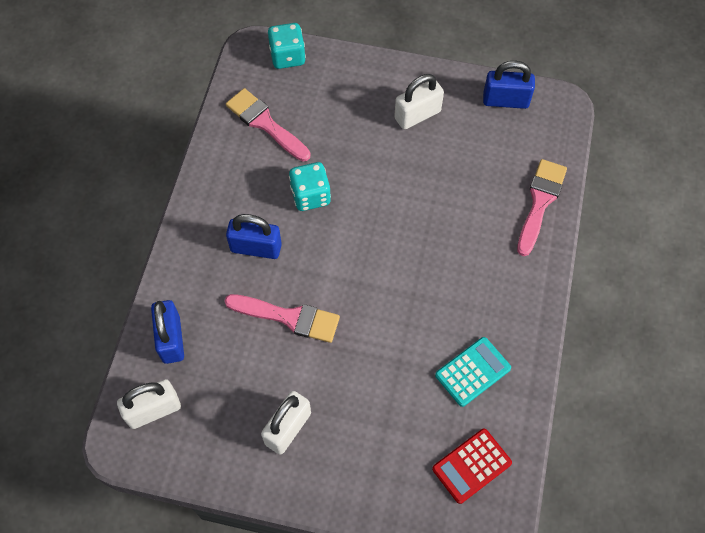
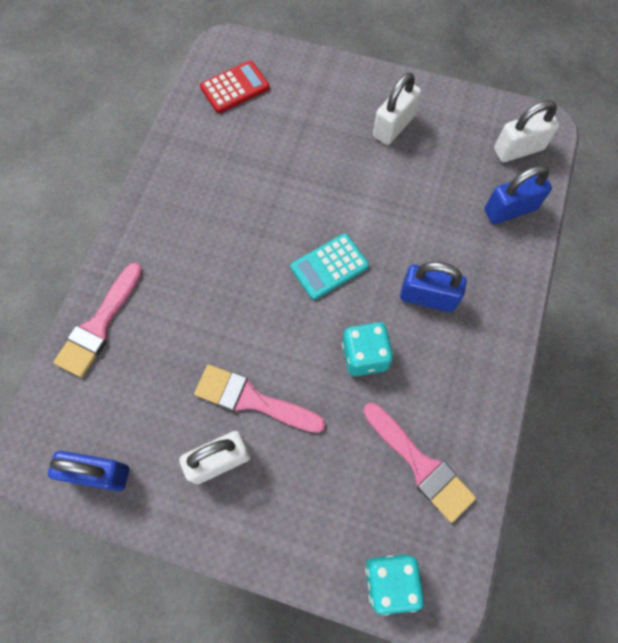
camera: 175 degrees left, 5 degrees up
blue padlock [151,300,184,364] -> blue padlock turned 75 degrees clockwise [485,165,552,224]
pink brush [225,294,340,343] -> pink brush moved to [194,364,325,433]
turquoise calculator [435,337,511,407] -> turquoise calculator moved to [291,233,369,300]

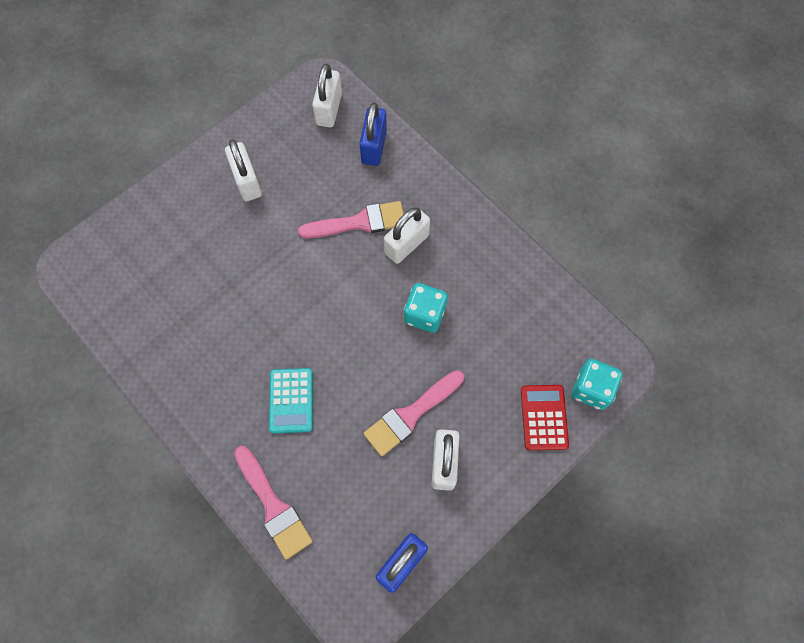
camera: 60 degrees left, 0 degrees up
red calculator [200,60,270,113] -> red calculator moved to [521,385,569,450]
turquoise calculator [291,233,369,300] -> turquoise calculator moved to [269,368,313,434]
pink brush [363,403,476,523] -> pink brush moved to [298,201,404,238]
blue padlock [400,262,467,312] -> white padlock [384,207,430,264]

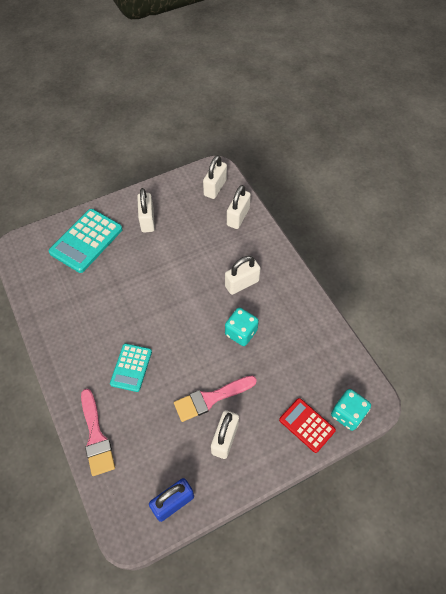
camera: 15 degrees right, 10 degrees down
pink brush [298,201,404,238] -> none
blue padlock [359,103,387,166] -> white padlock [227,185,251,229]
red calculator [521,385,569,450] -> red calculator turned 60 degrees counterclockwise [279,398,336,453]
none -> turquoise calculator [49,209,122,273]

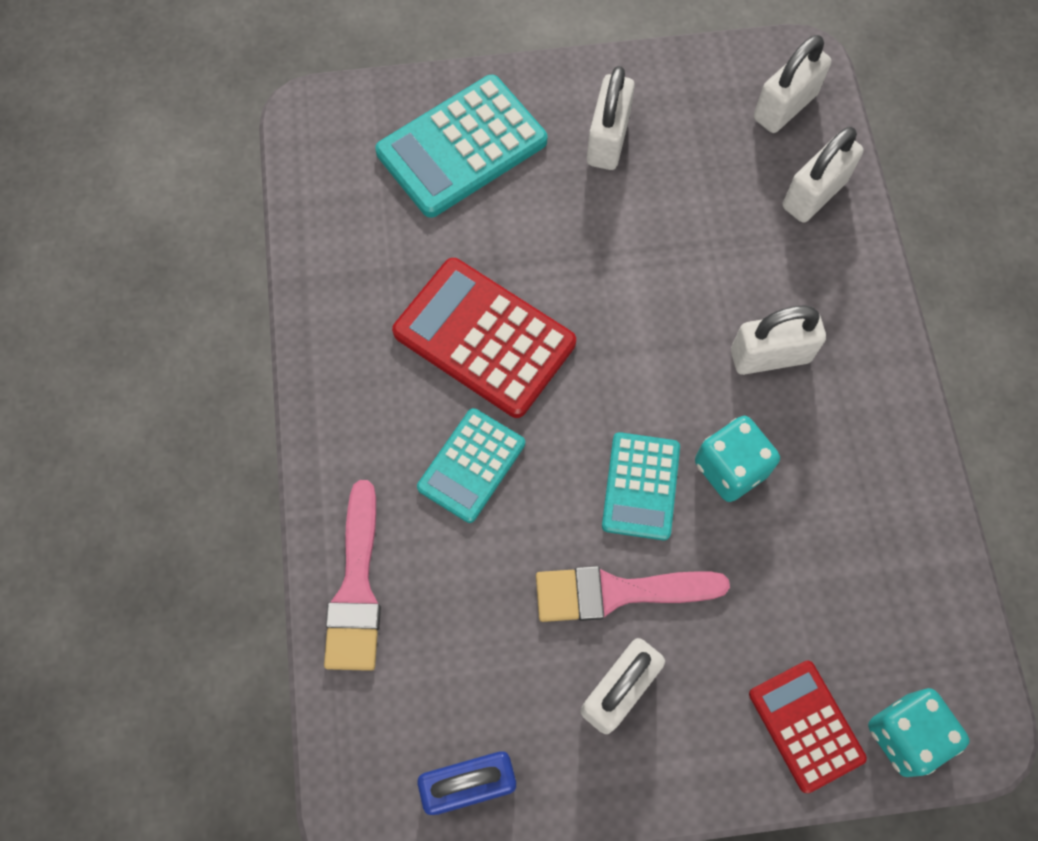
camera: 20 degrees right, 10 degrees up
none -> red calculator [392,258,576,418]
none -> turquoise calculator [602,432,680,540]

